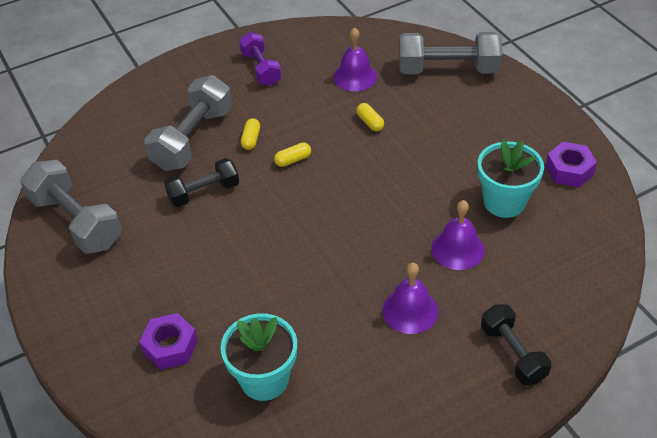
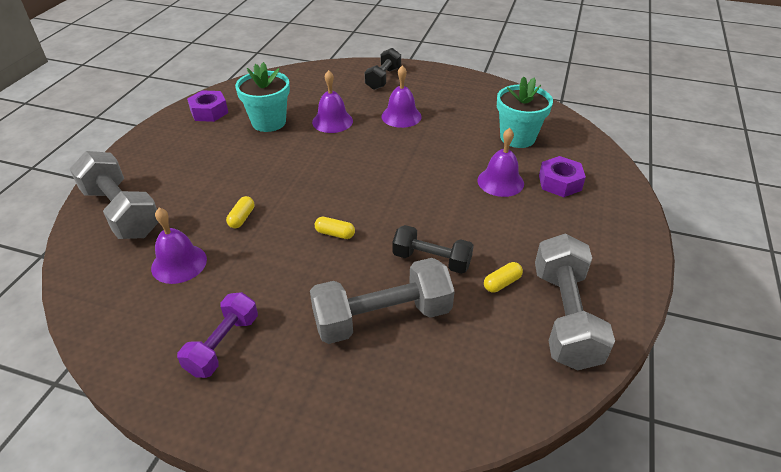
camera: 135 degrees left, 5 degrees down
yellow capsule [241,118,260,150] -> yellow capsule moved to [484,262,523,292]
none -> purple bell [478,128,524,197]

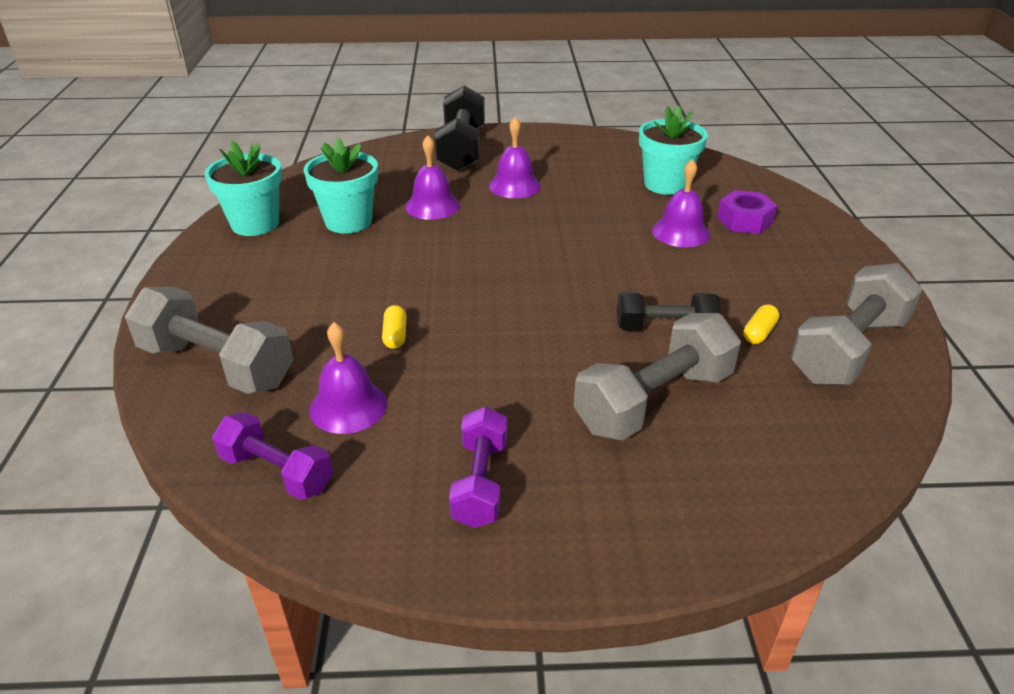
camera: 20 degrees left, 5 degrees down
purple nut [187,90,228,122] -> turquoise flower pot [205,141,282,236]
yellow capsule [315,217,355,239] -> none
black dumbbell [364,48,401,90] -> black dumbbell [434,85,485,172], size x1.59
grey dumbbell [535,233,615,370] -> grey dumbbell turned 60 degrees clockwise [790,263,922,385]
none -> purple dumbbell [212,412,333,500]

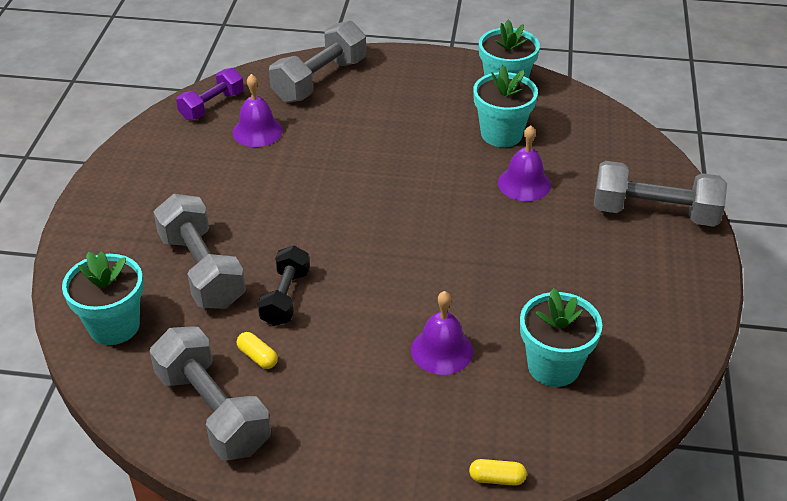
camera: 100 degrees right, 5 degrees up
yellow capsule [382,305,407,349] -> yellow capsule moved to [469,459,527,486]
black dumbbell [434,85,485,172] -> grey dumbbell [594,161,727,227]
purple dumbbell [449,407,507,528] -> none
purple bell [489,117,541,198] -> none
purple nut [717,190,777,234] -> none
none -> turquoise flower pot [62,251,143,345]

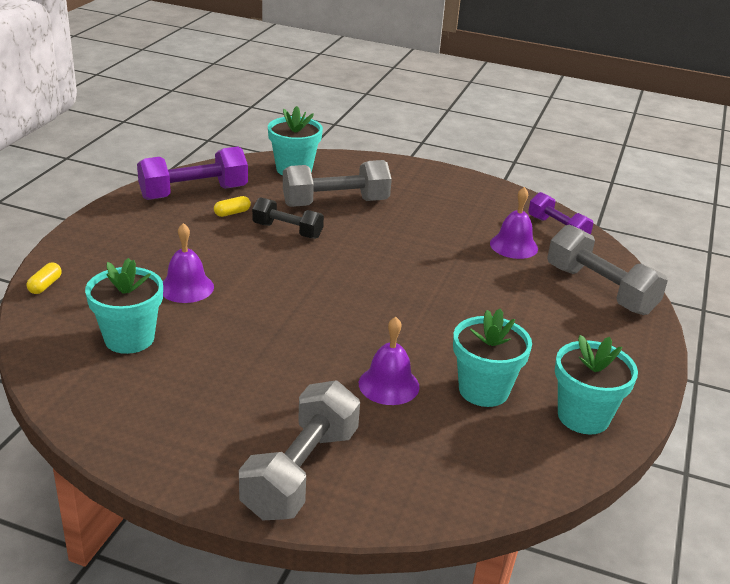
camera: 100 degrees right, 10 degrees down
grey dumbbell [149,327,271,460] -> purple dumbbell [137,147,248,200]

